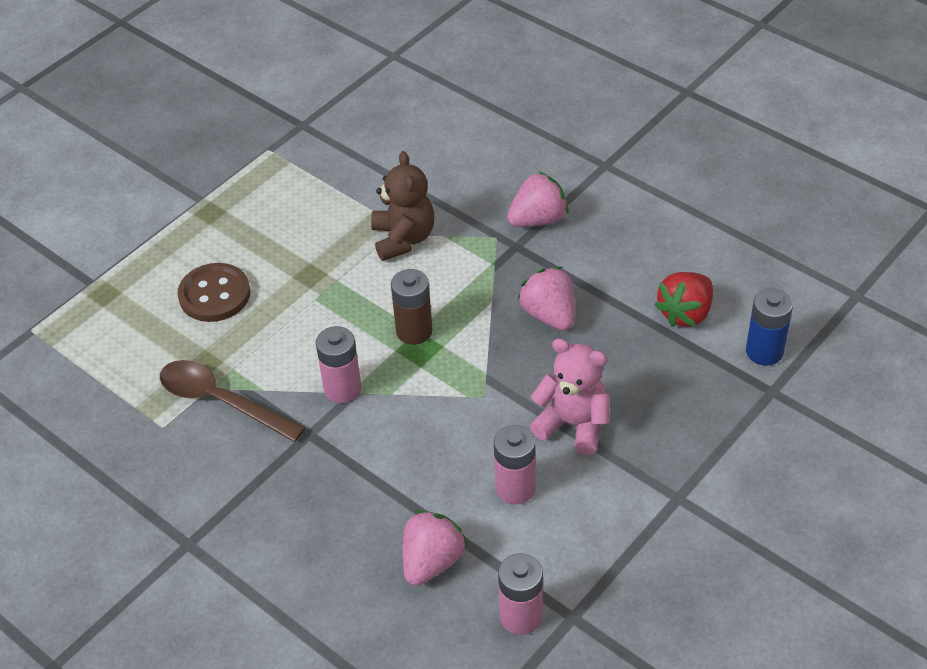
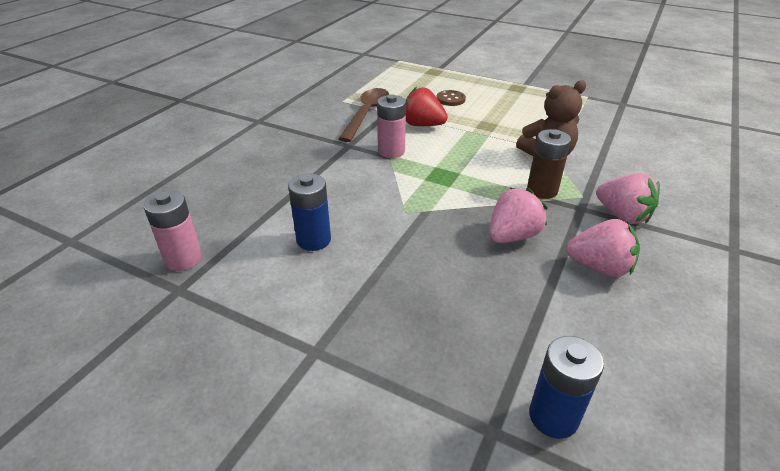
camera: 75 degrees right, 10 degrees down
brown button [178,263,250,322] -> brown button [437,90,466,106], size x0.63
brown battery [391,269,433,345] -> brown battery moved to [527,129,571,199]
pink strawberry [402,510,467,586] -> pink strawberry moved to [566,219,640,277]
pink battery [494,425,535,504] -> blue battery [288,174,331,251]
pink teddy bear [530,338,609,455] -> none
red strawberry [655,272,713,327] -> red strawberry moved to [406,87,448,126]

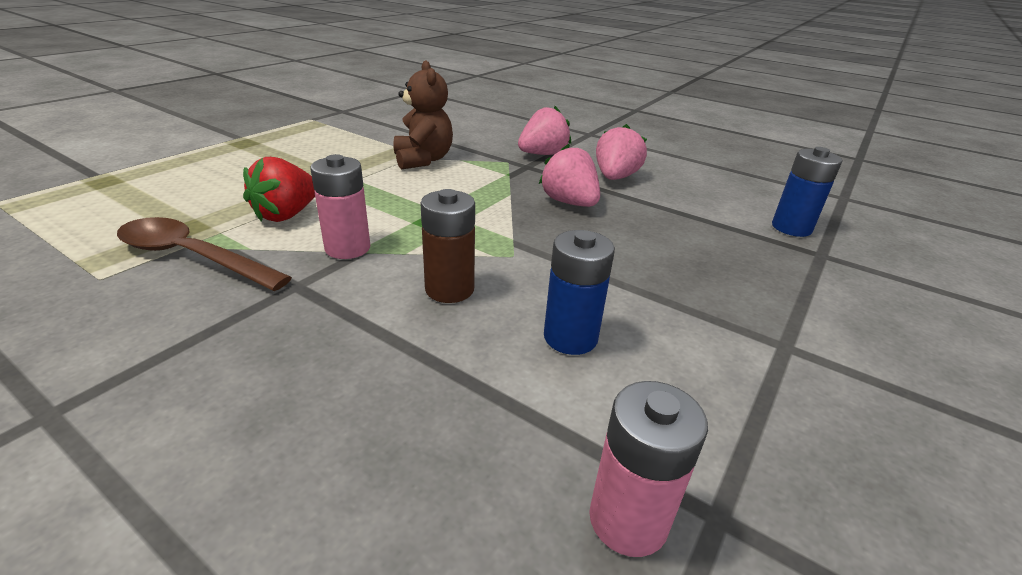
camera: 85 degrees left, 5 degrees down
brown button [437,90,466,106] -> none
brown battery [527,129,571,199] -> brown battery moved to [420,189,475,303]

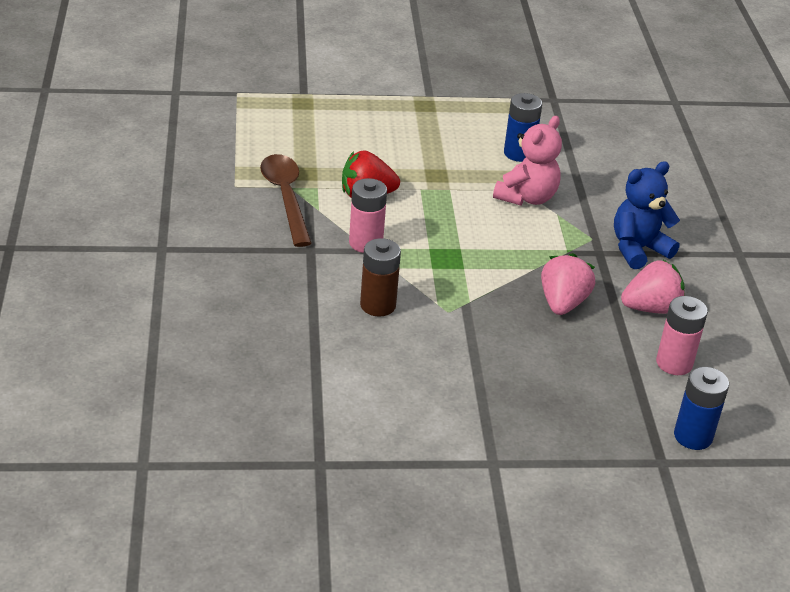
camera: 50 degrees right, 5 degrees up
brown teddy bear [393,61,453,169] -> pink teddy bear [493,116,562,205]
pink strawberry [518,106,571,155] -> blue teddy bear [614,161,680,269]
blue battery [544,230,615,355] -> blue battery moved to [504,93,542,162]
pink battery [589,381,708,557] -> pink battery moved to [656,296,708,375]

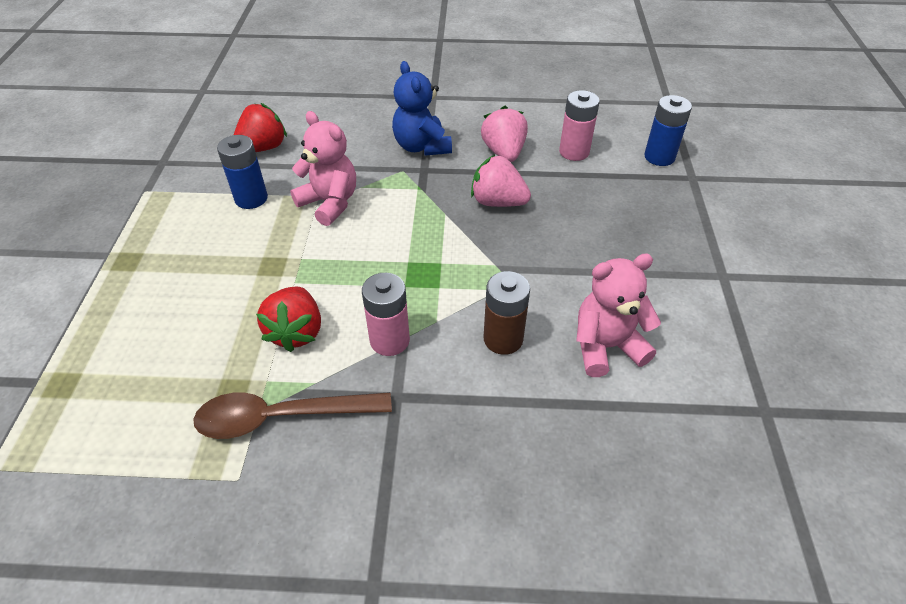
camera: 80 degrees left, 10 degrees up
none -> red strawberry [234,103,287,152]
none -> pink teddy bear [576,253,661,377]

